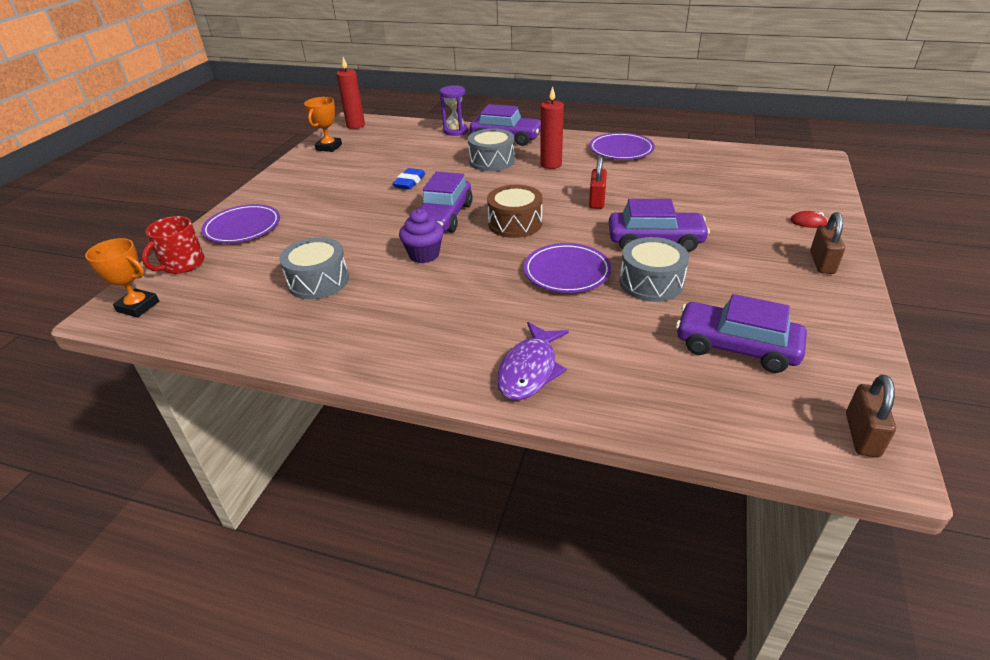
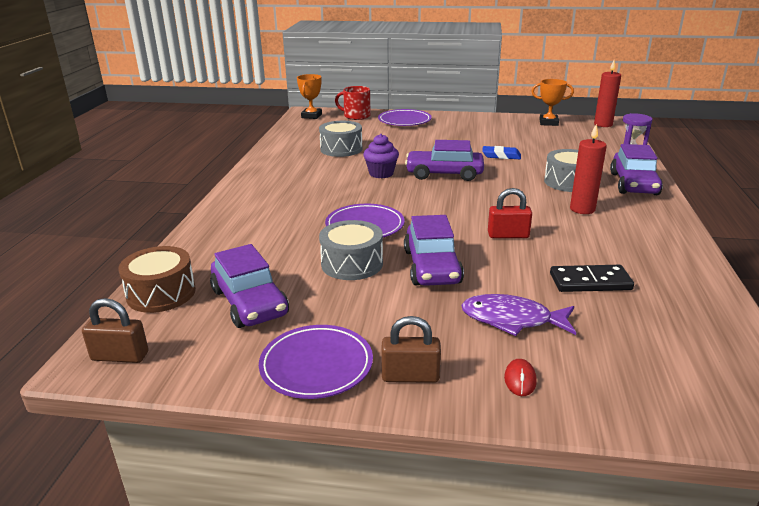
camera: 80 degrees right, 10 degrees down
brown drum [487,185,543,238] -> brown drum moved to [118,246,196,313]
purple fish [497,322,569,400] -> purple fish moved to [461,294,576,336]
purple plate [589,133,655,160] -> purple plate moved to [259,325,373,399]
purple car [676,294,807,373] -> purple car turned 135 degrees clockwise [210,244,289,328]
none -> black domino [550,265,634,292]

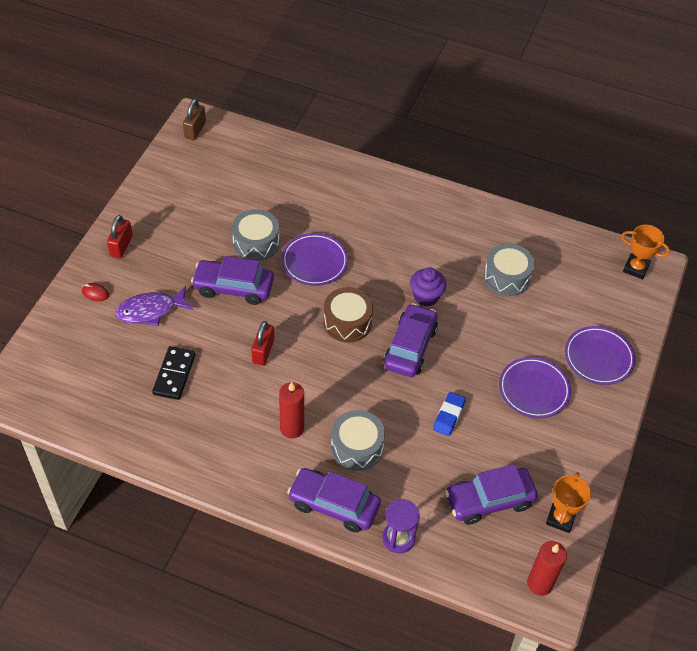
camera: 100 degrees right, 25 degrees up
brown drum [118,246,196,313] -> brown drum moved to [323,287,373,342]
purple car [210,244,289,328] -> purple car moved to [445,464,538,525]
purple plate [259,325,373,399] -> purple plate moved to [499,357,571,418]
red mug [335,86,371,120] -> none
brown padlock [381,316,441,383] -> red padlock [107,215,133,258]
purple fish [461,294,576,336] -> purple fish turned 135 degrees counterclockwise [115,286,193,326]

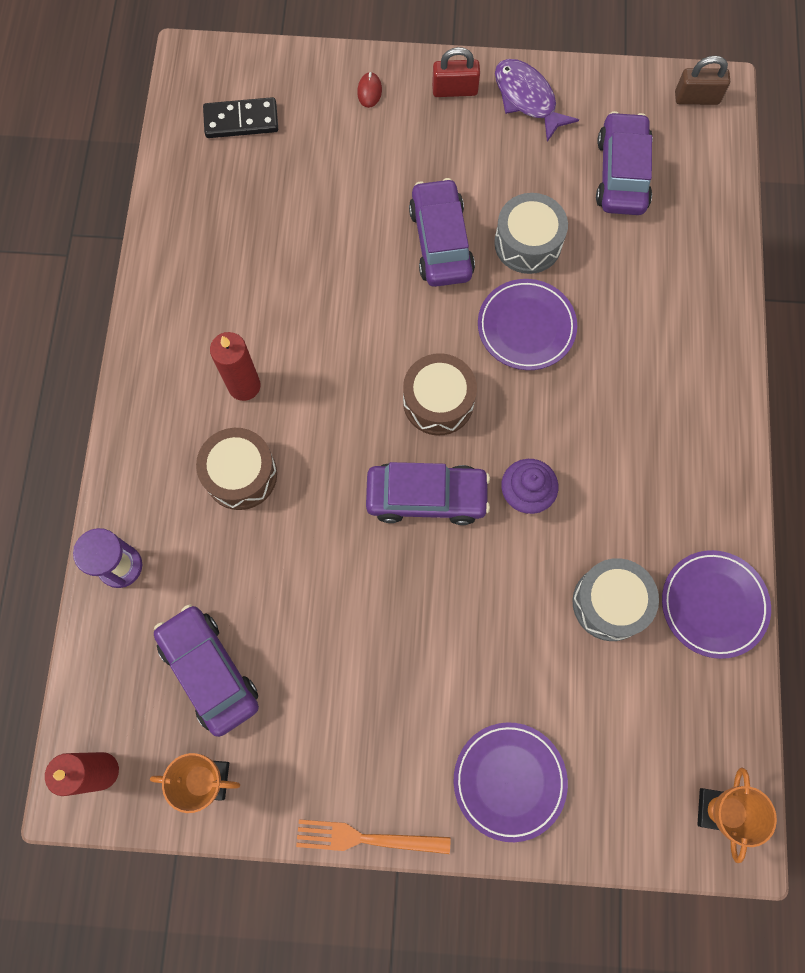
camera: 75 degrees right, 20 degrees up
purple fish [115,286,193,326] -> purple fish moved to [495,59,579,142]
black domino [152,346,196,400] -> black domino moved to [203,97,278,138]
red padlock [251,321,274,366] -> none
purple car [287,468,381,533] -> purple car moved to [596,111,653,215]
grey drum [331,410,385,471] -> brown drum [196,428,277,510]
blue eraser [433,392,466,436] -> none
purple plate [499,357,571,418] -> purple plate moved to [662,550,771,659]
none -> orange fork [296,819,451,854]

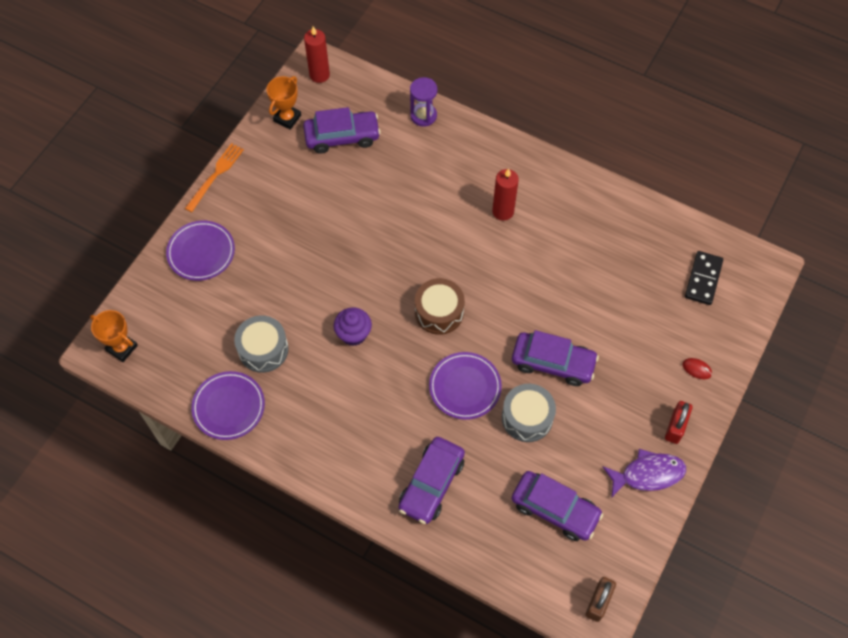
camera: 115 degrees right, 10 degrees down
brown drum [196,428,277,510] -> none
purple car [366,462,490,525] -> purple car moved to [399,437,465,524]

